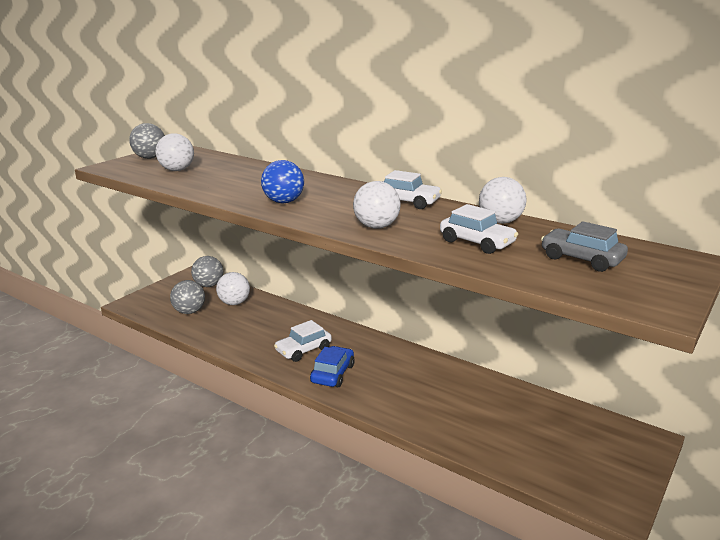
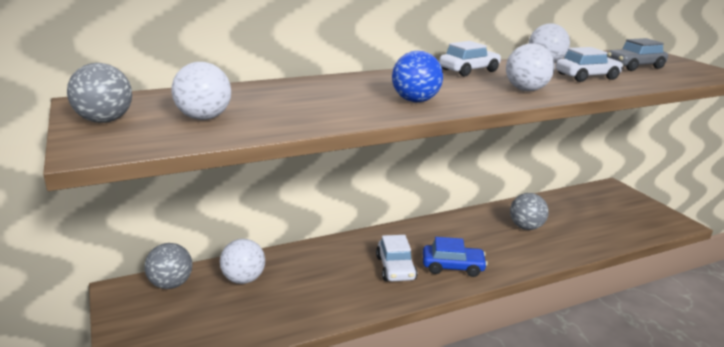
camera: 60 degrees left, 0 degrees up
grey ball [170,280,205,314] -> grey ball moved to [510,193,549,230]
blue car [310,346,355,387] -> blue car turned 135 degrees clockwise [423,237,488,277]

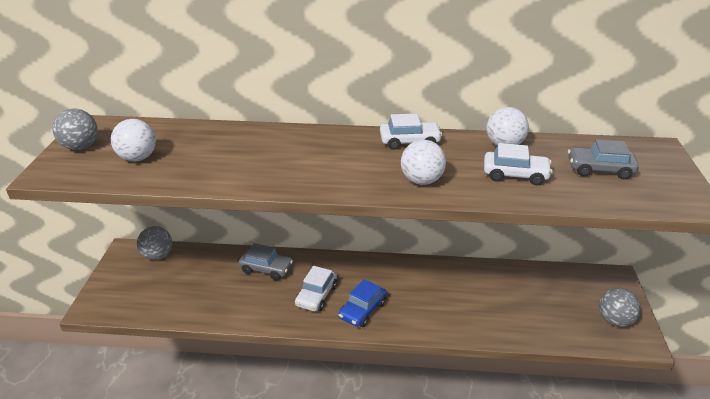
camera: 30 degrees right, 10 degrees up
white ball [220,239,265,284] -> none
blue ball [392,51,443,102] -> none
blue car [423,237,488,277] -> blue car turned 90 degrees clockwise [338,279,387,327]
grey ball [510,193,549,230] -> grey ball moved to [599,288,641,327]
none -> grey car [239,243,293,280]

